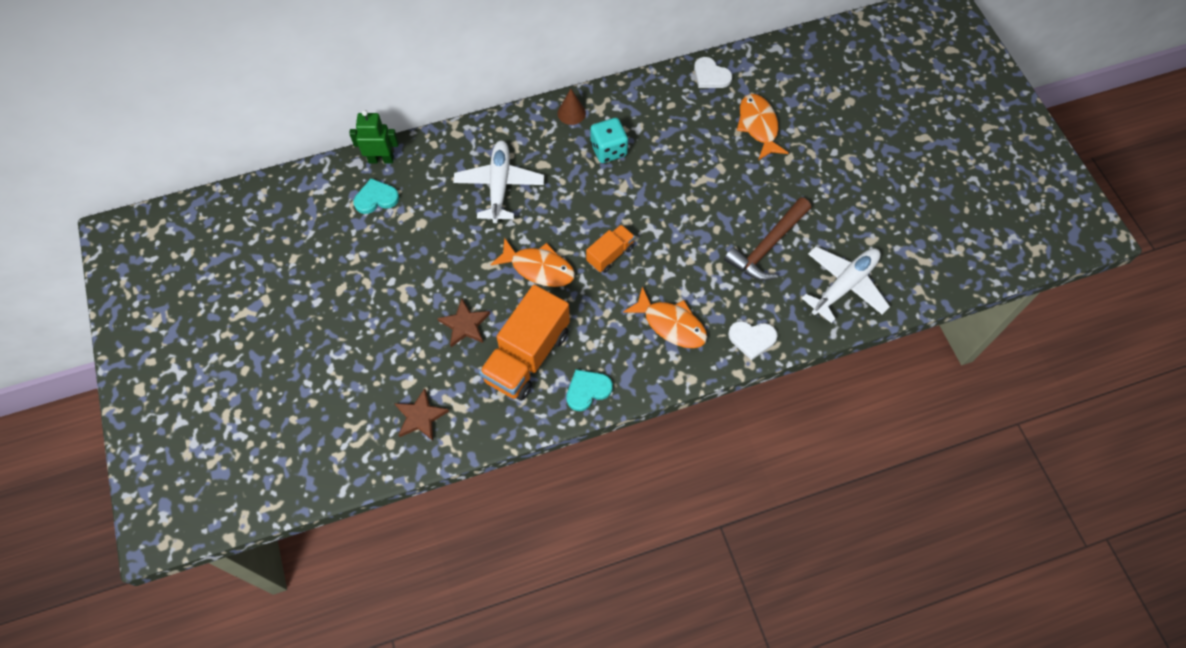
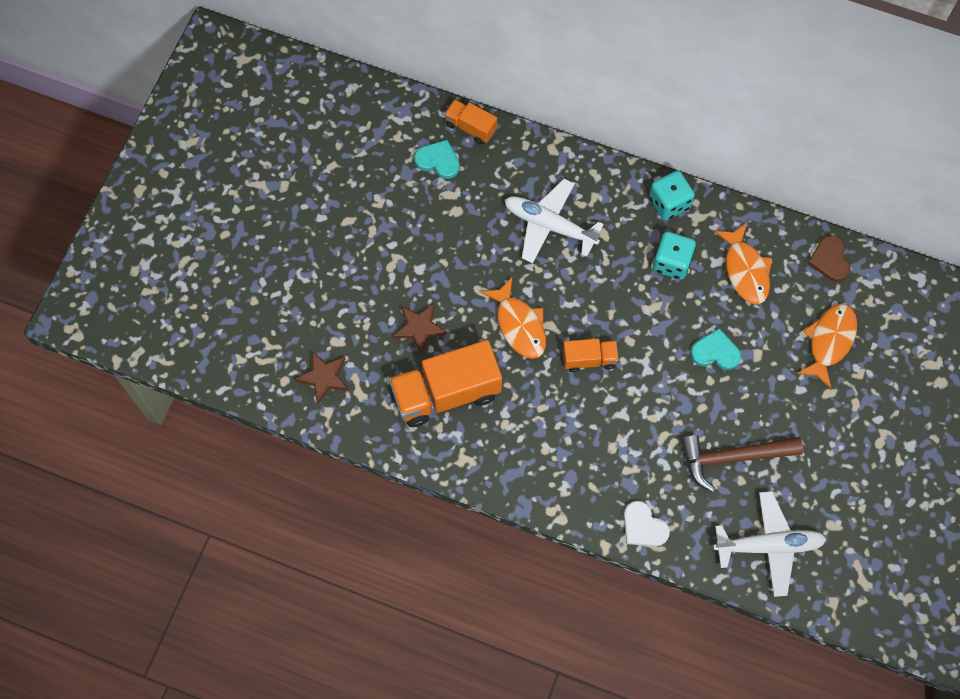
camera: 40 degrees right, 5 degrees up
green robot [349,110,399,164] -> orange truck [444,99,497,144]
white plane [453,140,544,223] -> white plane turned 105 degrees counterclockwise [504,179,604,263]
brown cone [558,89,586,125] -> turquoise dice [649,171,695,220]
turquoise heart [566,369,613,411] -> turquoise heart moved to [690,328,741,370]
orange fish [623,286,707,348] -> orange fish moved to [714,223,772,304]
white heart [694,57,732,88] -> brown heart [807,235,851,282]

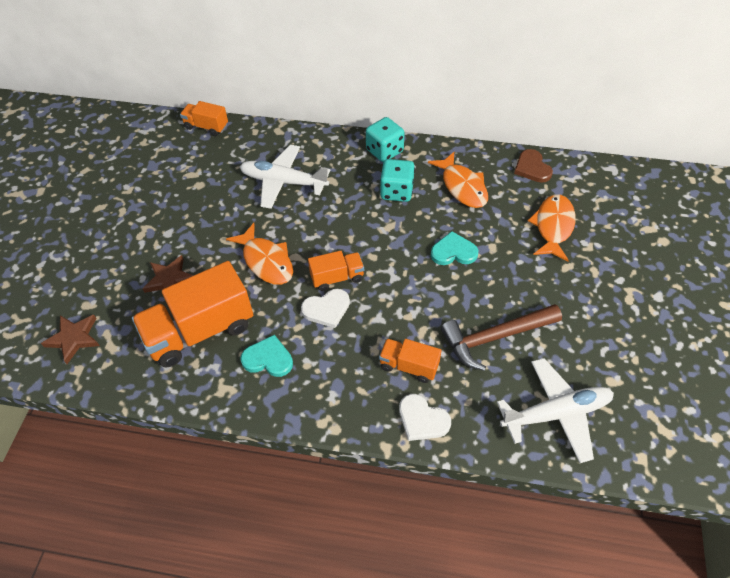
camera: 10 degrees left, 15 degrees down
turquoise heart [414,140,460,179] -> turquoise heart moved to [240,335,293,377]
none -> white heart [301,289,350,328]
none -> orange truck [379,339,441,383]

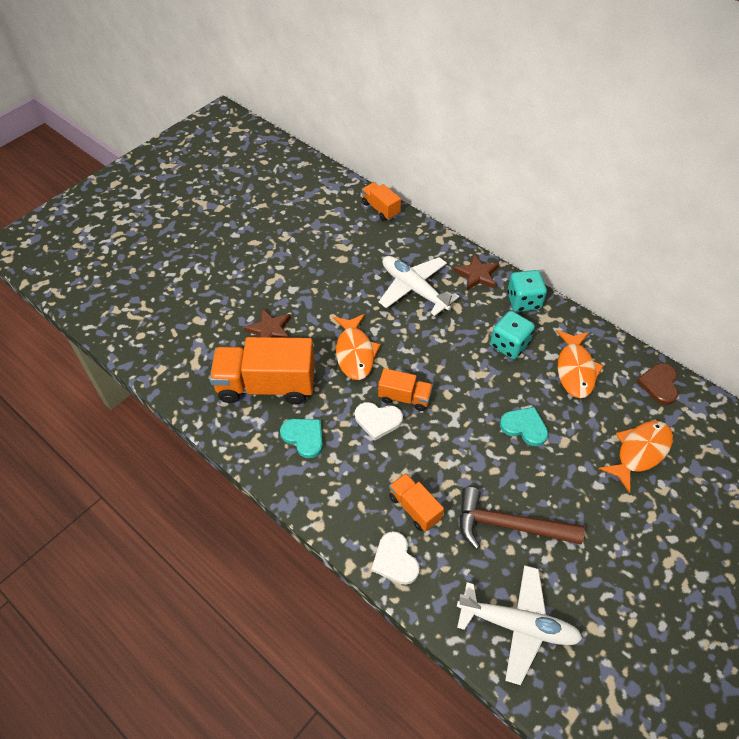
camera: 30 degrees right, 0 degrees up
brown star [41,315,100,364] -> brown star moved to [454,254,499,290]

